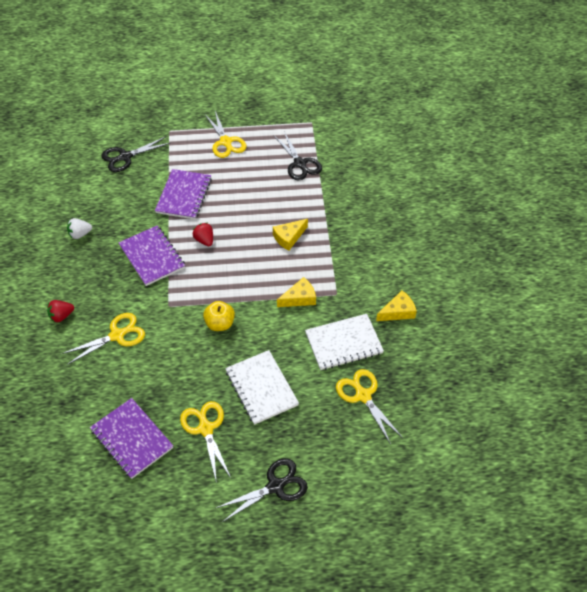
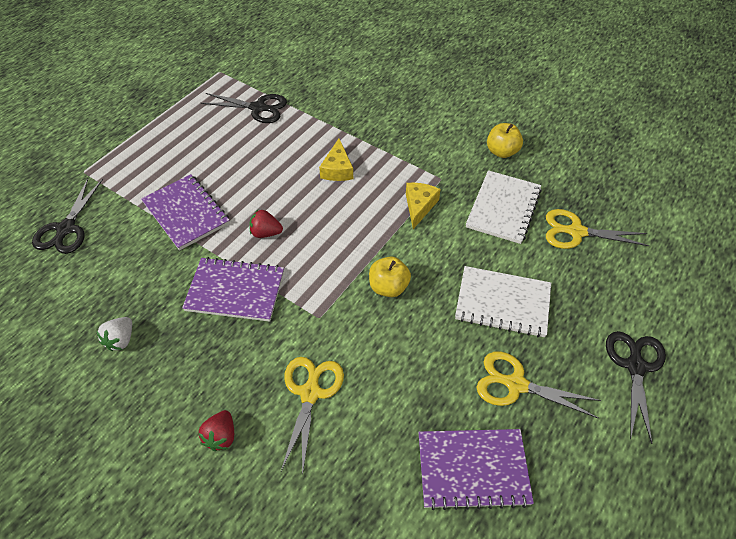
camera: 50 degrees left, 0 degrees up
yellow scissors [205,111,247,158] -> none
yellow cheese [376,290,417,321] -> yellow apple [487,123,523,158]

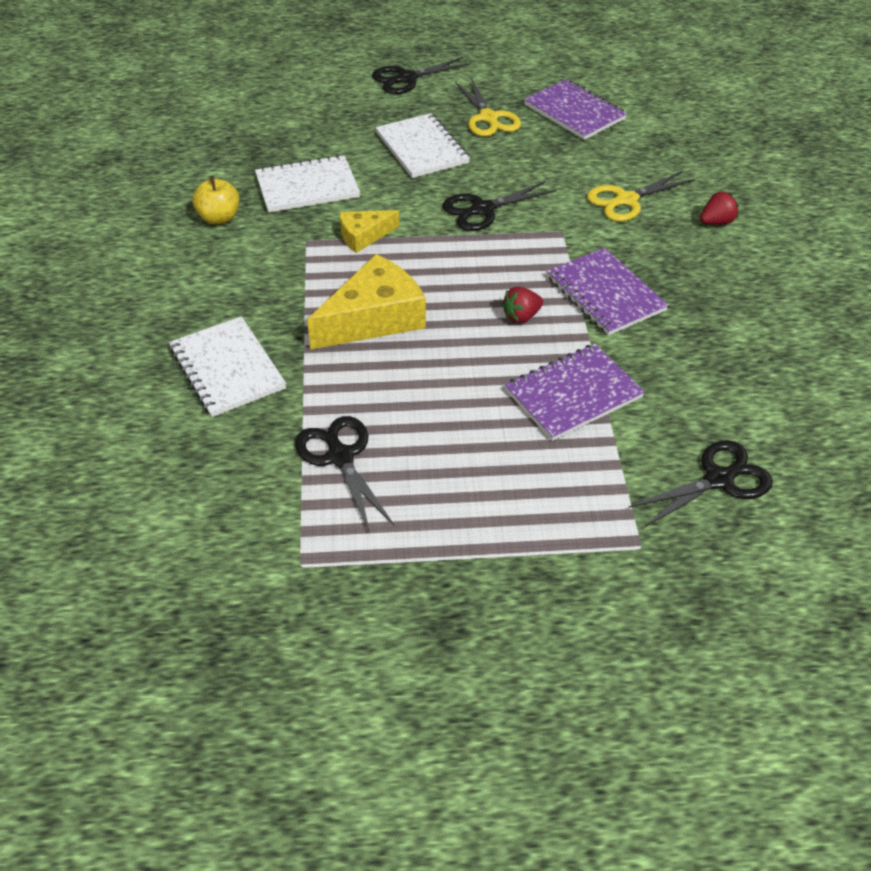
camera: 130 degrees left, 5 degrees down
white strawberry [96,317,132,351] -> none
purple notebook [141,174,230,250] -> purple notebook turned 45 degrees clockwise [505,344,645,441]
red strawberry [249,210,283,238] -> red strawberry turned 90 degrees clockwise [502,286,543,324]
yellow cheese [319,139,353,181] -> yellow cheese [307,254,426,350], size x1.80
yellow apple [369,256,411,297] -> black scissors [443,181,556,231]
yellow scissors [546,209,649,249] -> none
none -> white notebook [169,316,286,417]

